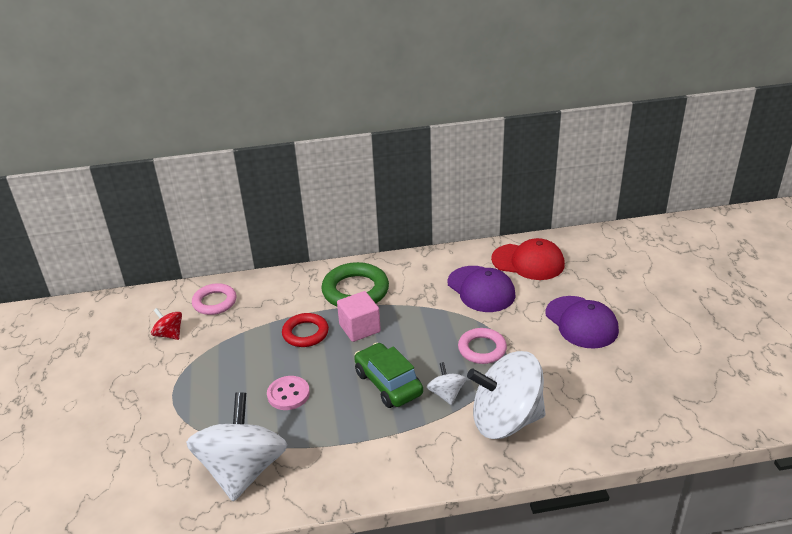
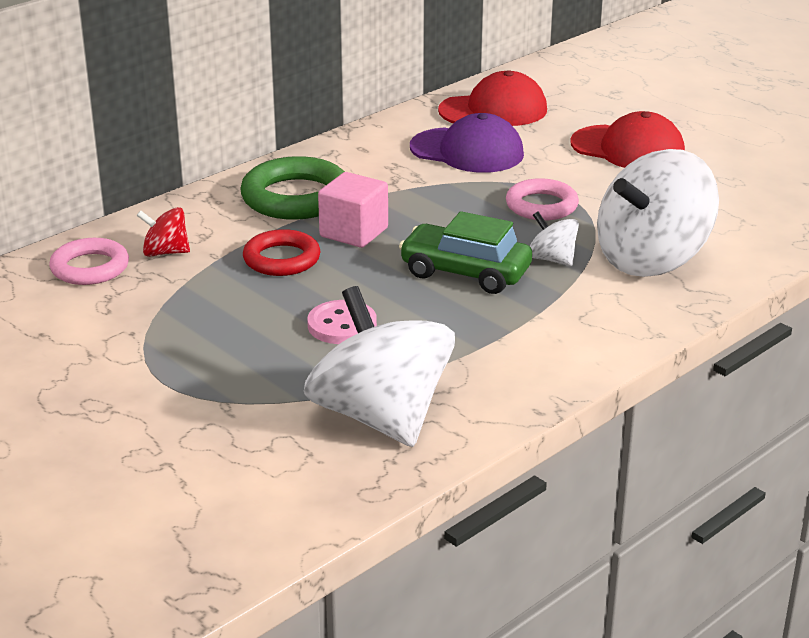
camera: 35 degrees left, 5 degrees down
red spinning top [151,308,182,340] -> red spinning top moved to [137,207,190,257]
purple cap [545,296,619,349] -> red cap [570,111,685,168]

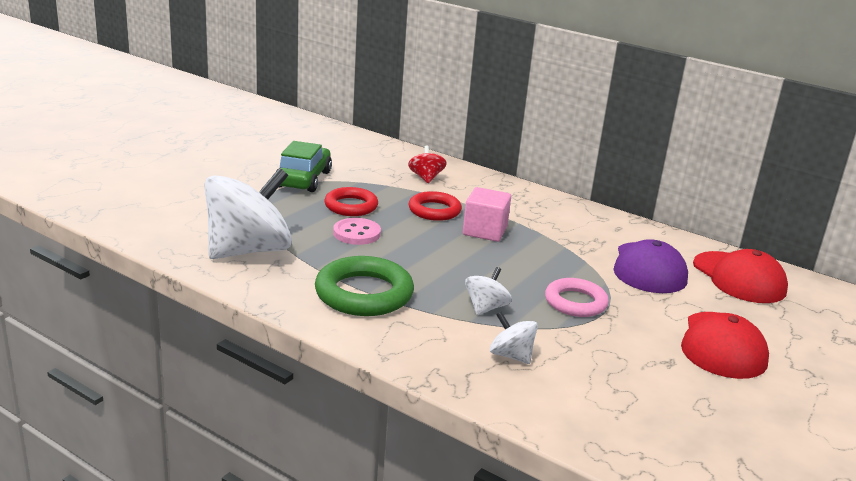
camera: 75 degrees right, 5 degrees down
pink ring [49,238,129,285] -> none
green ring [240,156,345,220] -> green ring moved to [315,256,414,316]
green car [399,211,532,294] -> green car moved to [277,141,332,192]
white spinning top [597,149,719,277] -> white spinning top [490,312,538,364], size x0.45
none -> red ring [324,187,378,216]

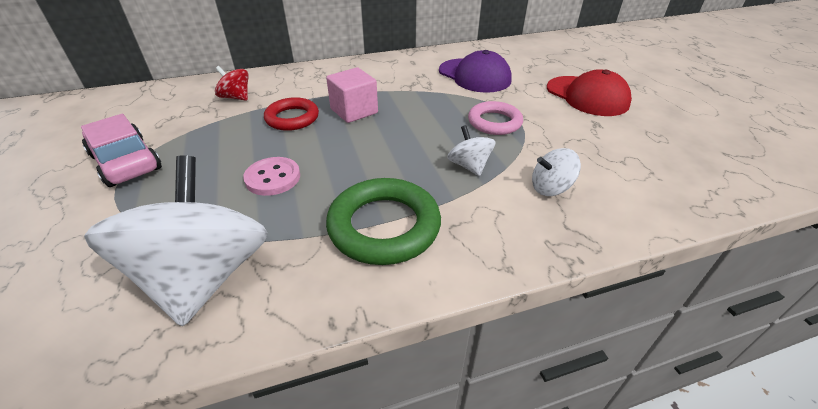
camera: 50 degrees left, 15 degrees up
green car [277,141,332,192] -> pink car [81,114,162,187]
red ring [324,187,378,216] -> none
red cap [693,249,788,303] -> none

